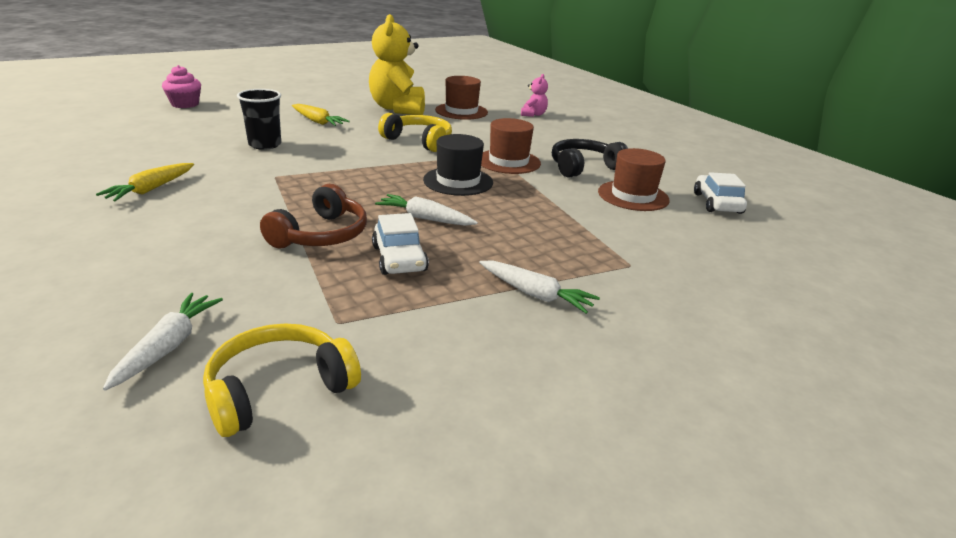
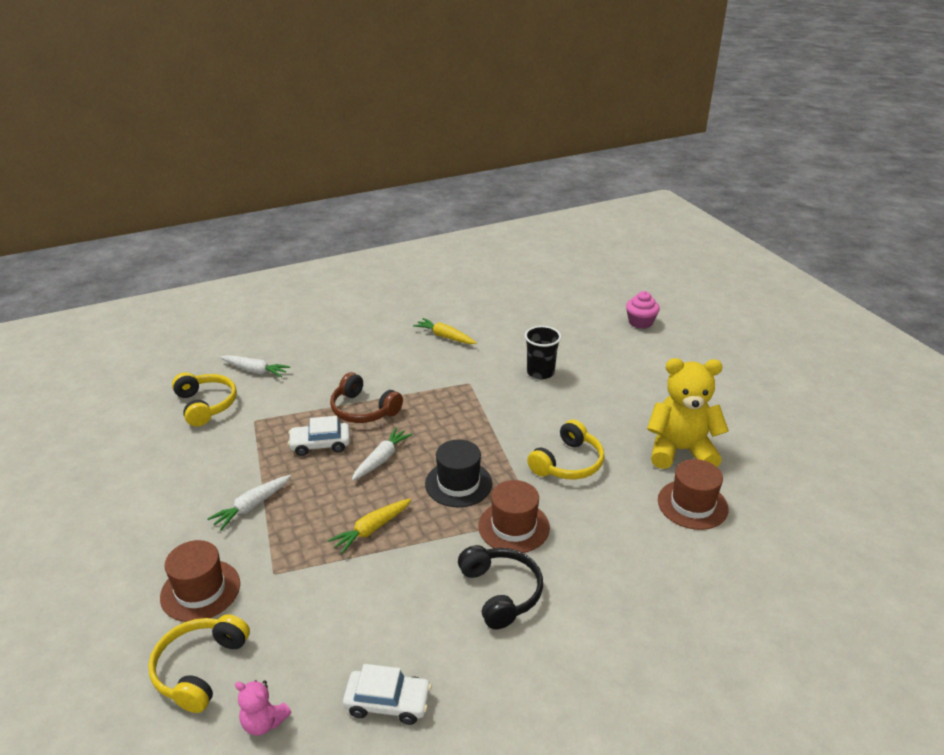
camera: 100 degrees right, 5 degrees up
yellow carrot [292,104,350,126] -> yellow carrot moved to [328,498,411,554]
pink teddy bear [521,74,548,117] -> pink teddy bear moved to [235,680,291,736]
brown hat [598,148,670,211] -> brown hat moved to [160,540,240,622]
none -> yellow headphones [148,614,250,713]

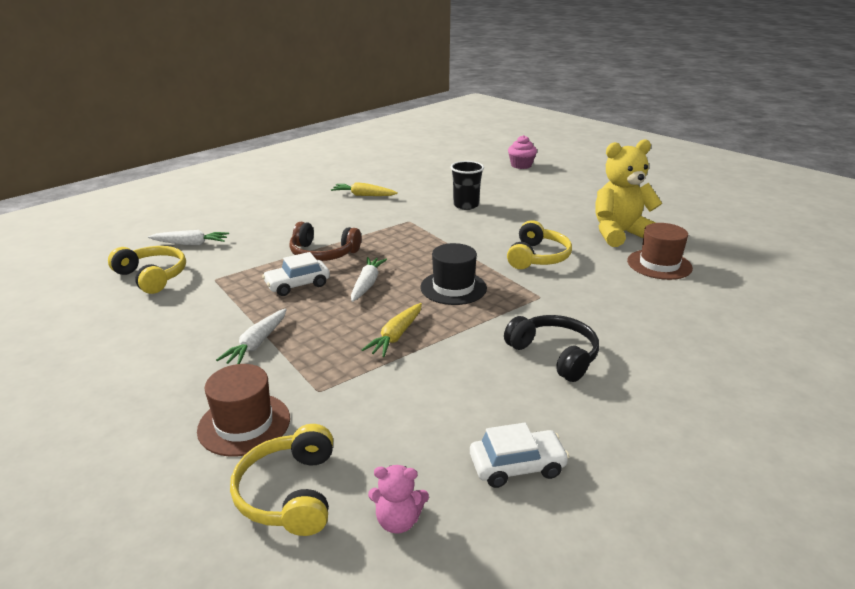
camera: 20 degrees left, 5 degrees down
brown hat [478,480,550,553] -> none

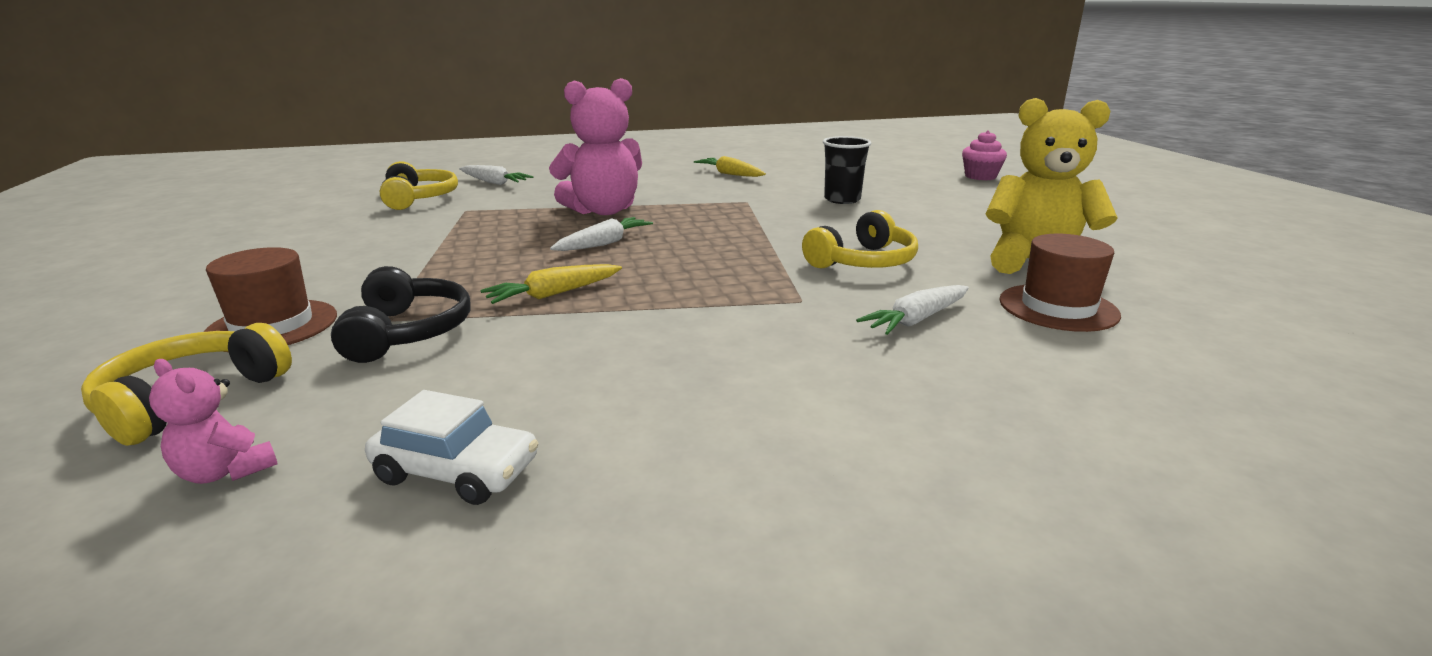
camera: 30 degrees right, 5 degrees down
white carrot [216,309,287,364] -> white carrot moved to [856,285,969,335]
white car [262,252,330,296] -> none
brown headphones [289,222,361,261] -> pink teddy bear [549,78,642,215]
black hat [420,243,487,305] -> none
black headphones [504,315,599,382] -> black headphones moved to [331,266,470,363]

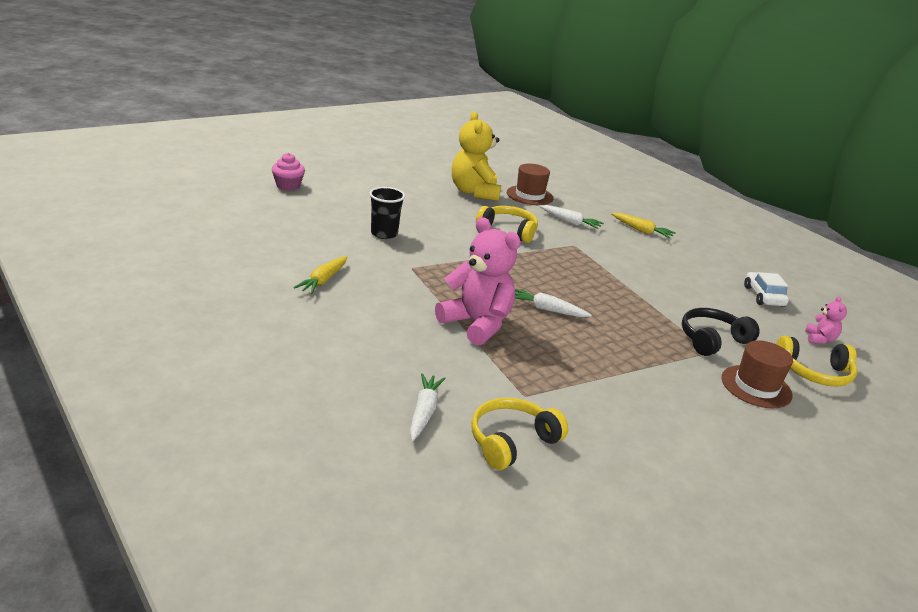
camera: 115 degrees left, 5 degrees up
yellow carrot [480,264,622,304] -> yellow carrot moved to [611,213,675,239]

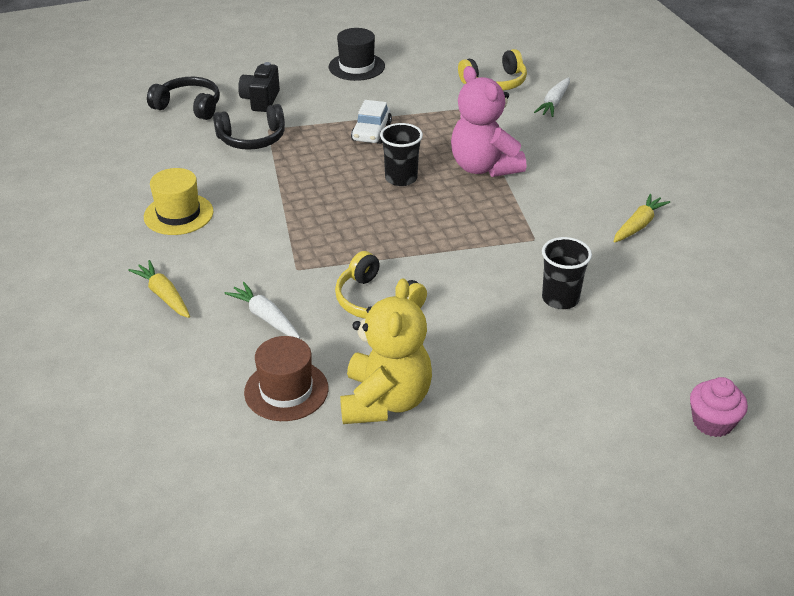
camera: 160 degrees left, 10 degrees up
white carrot [515,289,592,317] -> black cup [380,123,423,186]
brown hat [721,340,793,408] -> black camera [238,62,280,112]
white car [744,272,789,307] -> white car moved to [351,100,392,144]
yellow headphones [776,336,857,386] -> black headphones [147,77,220,120]
pink teddy bear [805,296,847,344] -> none
none -> yellow hat [144,168,213,235]
none -> black hat [329,28,385,81]

